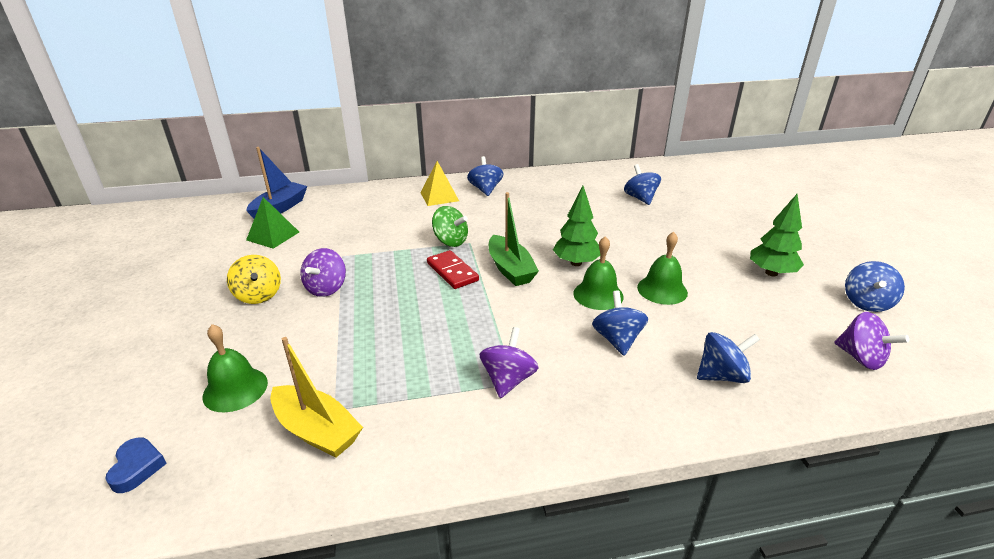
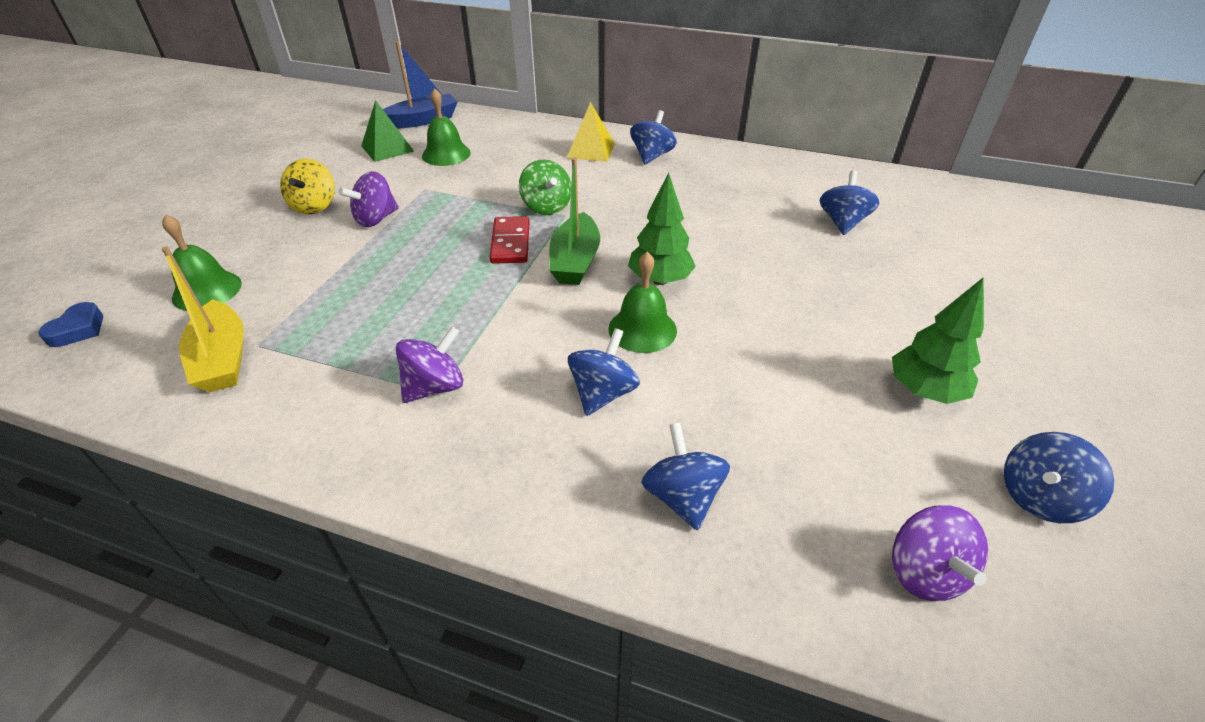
camera: 30 degrees right, 10 degrees up
green bell [637,232,688,305] -> green bell moved to [422,88,471,166]
blue spinning top [697,332,760,383] -> blue spinning top turned 120 degrees counterclockwise [641,423,730,531]

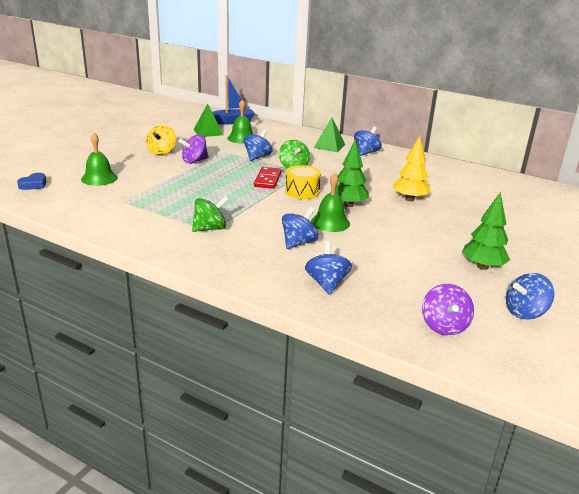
camera: 10 degrees right, 15 degrees down
yellow boat [162,246,244,392] -> none
purple spinning top [396,326,463,403] -> green spinning top [192,196,229,232]
green boat [549,157,600,285] -> yellow drum [285,165,321,199]
yellow pyramid [567,102,615,162] -> green pyramid [314,117,345,152]
blue spinning top [820,170,879,235] -> blue spinning top moved to [244,130,272,161]
none -> yellow tree [393,135,431,201]

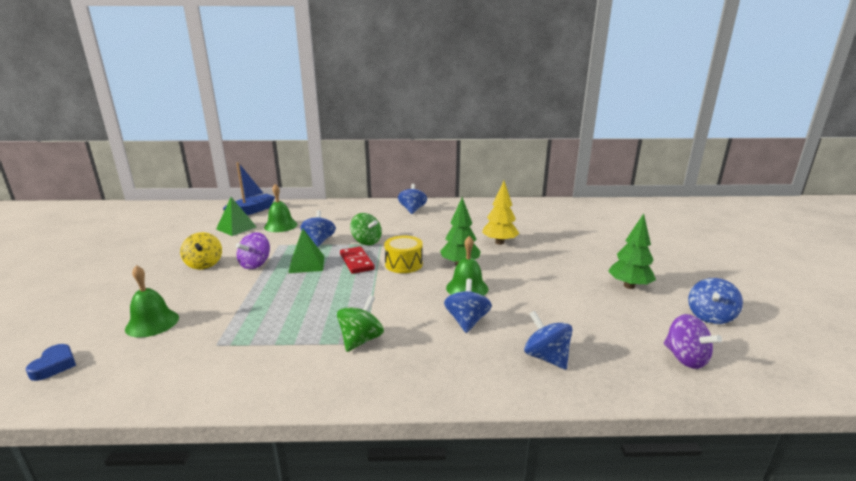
camera: 30 degrees left, 5 degrees down
green pyramid [314,117,345,152] -> green pyramid moved to [288,229,324,273]

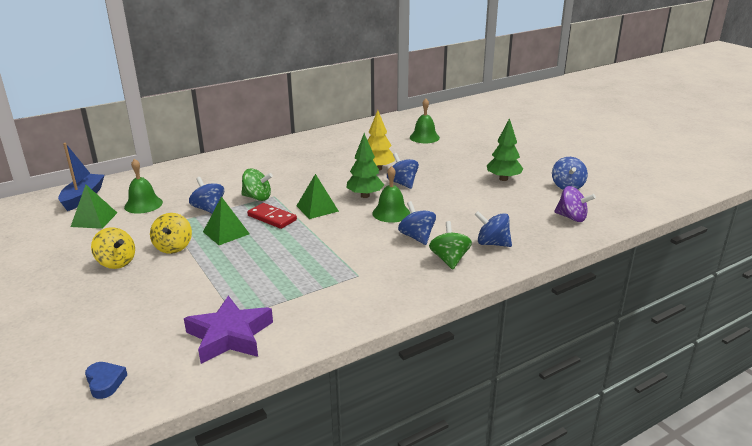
camera: 30 degrees left, 5 degrees up
green bell [125,265,179,337] -> green bell moved to [410,99,440,143]
purple spinning top [236,232,270,270] -> yellow spinning top [150,213,192,254]
green spinning top [337,295,384,352] -> green spinning top moved to [429,221,472,269]
yellow drum [384,236,423,273] -> green pyramid [296,174,339,219]
blue spinning top [398,184,427,214] -> blue spinning top moved to [387,153,419,189]
none -> purple star [184,296,273,364]

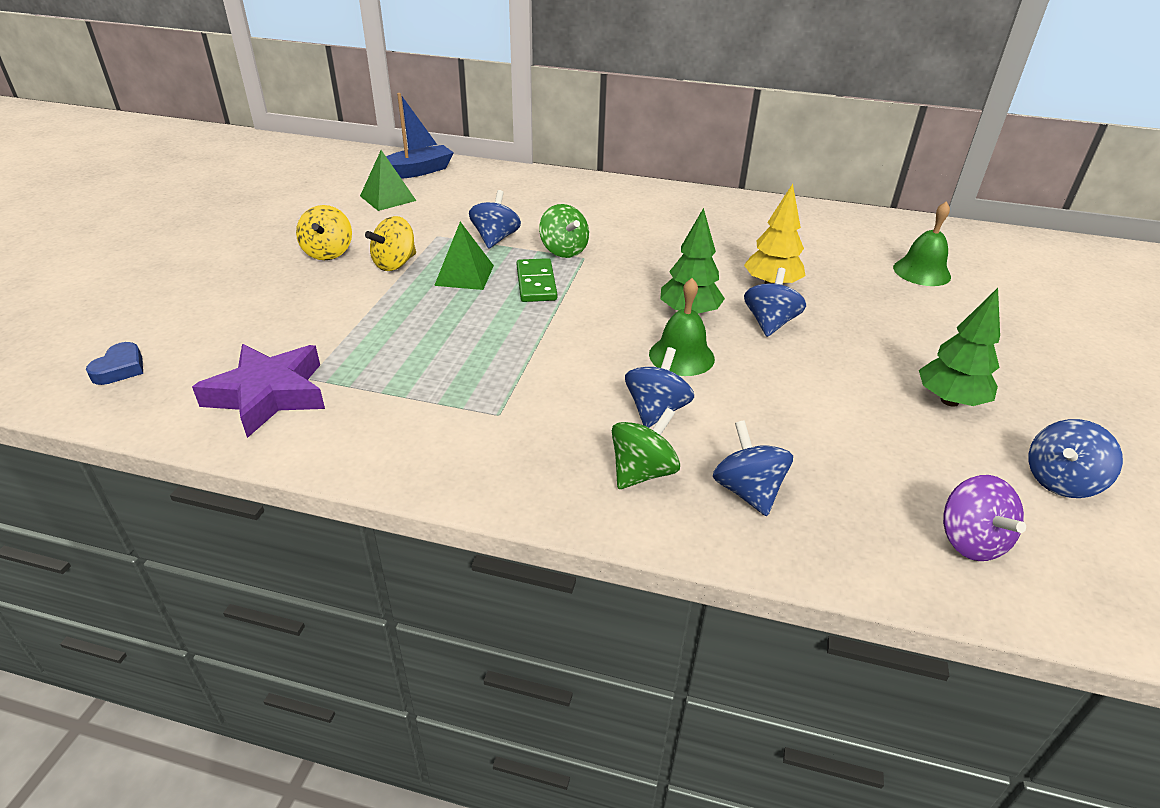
camera: 45 degrees right, 10 degrees up
green bell [124,159,163,214] -> none
red domino [247,203,297,229] -> green domino [517,258,557,302]
green pyramid [296,174,339,219] -> none

